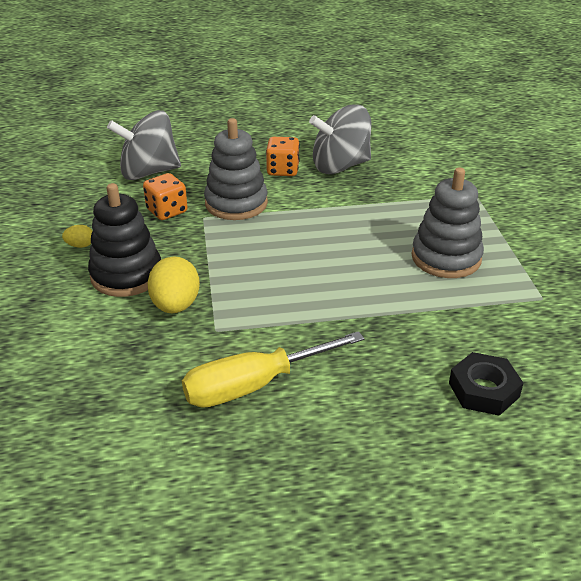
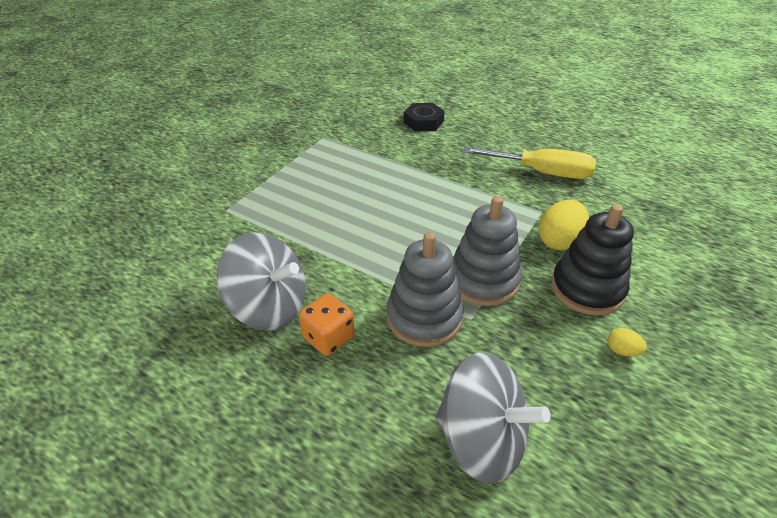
camera: 140 degrees left, 5 degrees up
orange dice [143,173,188,220] -> none
grey stacking toy [412,167,484,278] -> grey stacking toy moved to [453,196,522,306]

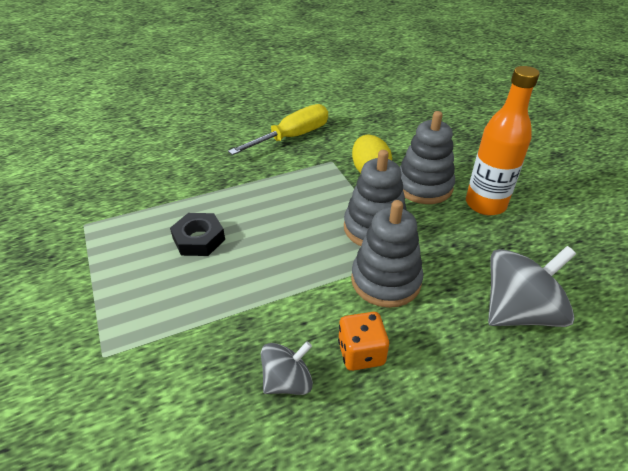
camera: 55 degrees left, 0 degrees up
grey spinning top [217,233,306,331] -> grey spinning top [261,341,313,395], size x0.58
black nut [403,103,445,132] -> black nut moved to [170,213,225,256]
black stacking toy [551,204,634,316] -> grey stacking toy [400,111,455,204]
yellow egg [607,328,647,357] -> orange bottle [466,66,540,215]

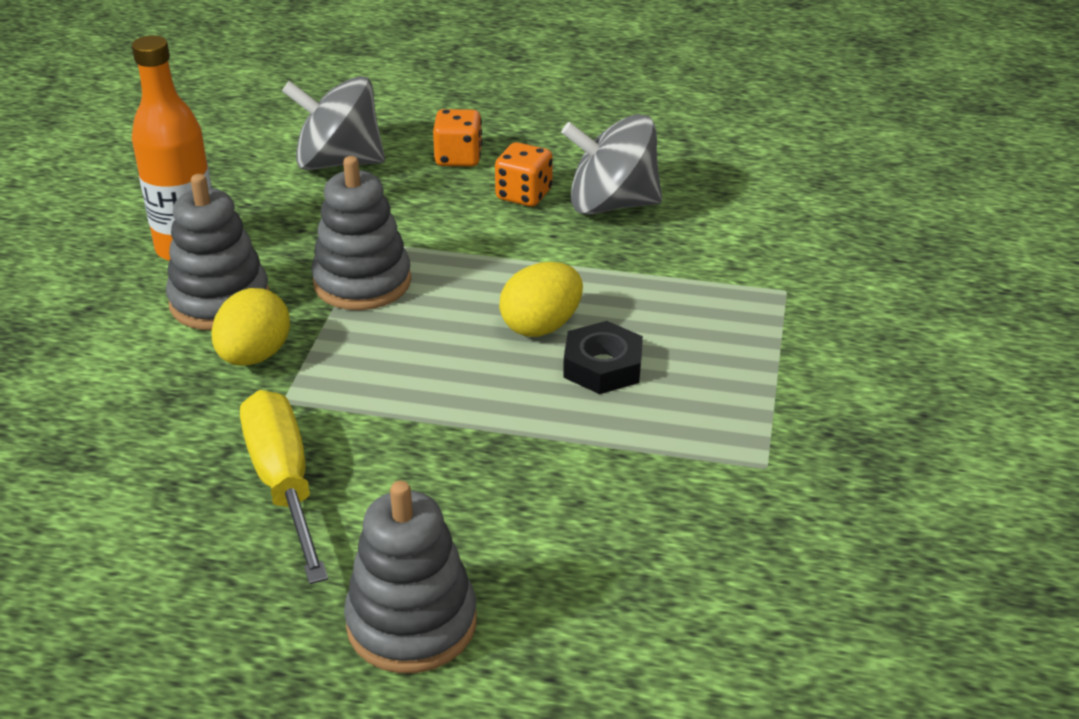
camera: 145 degrees left, 5 degrees down
yellow screwdriver [228,104,328,155] -> yellow screwdriver turned 75 degrees clockwise [240,390,328,584]
grey spinning top [261,341,313,395] -> grey spinning top [561,114,662,215], size x1.71
grey stacking toy [351,200,423,308] -> grey stacking toy moved to [344,481,477,673]
none -> orange dice [433,109,482,167]
none -> yellow egg [499,262,583,337]

